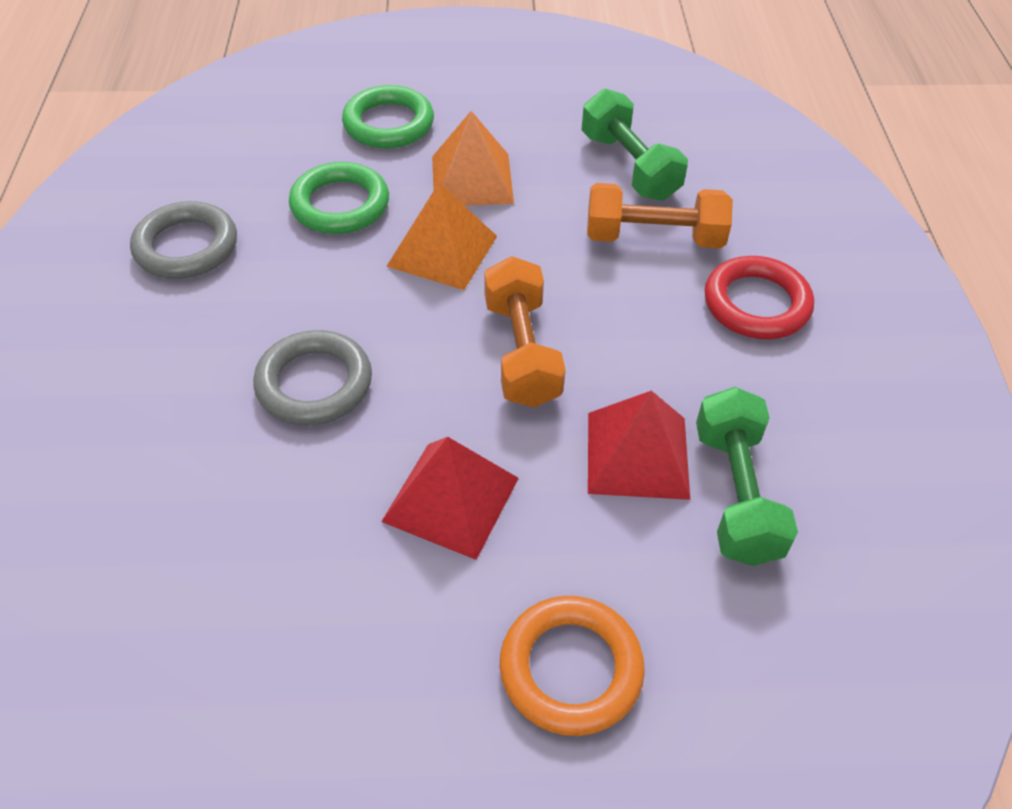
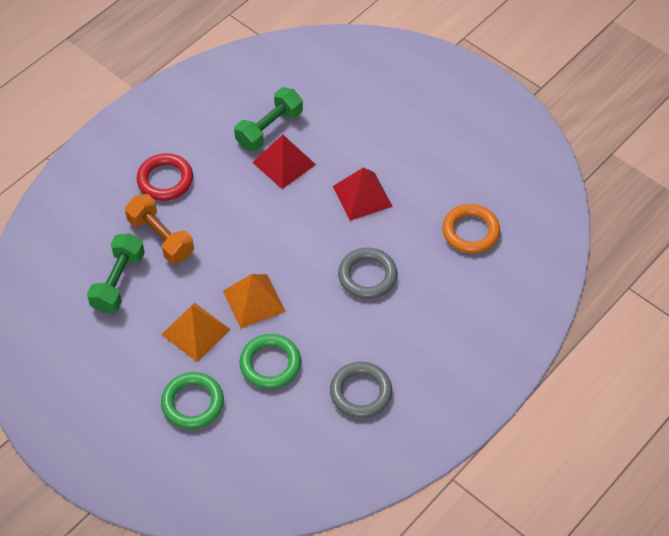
camera: 135 degrees left, 5 degrees up
orange dumbbell [484,256,566,408] -> none
orange ring [500,596,645,736] -> orange ring moved to [442,204,500,254]

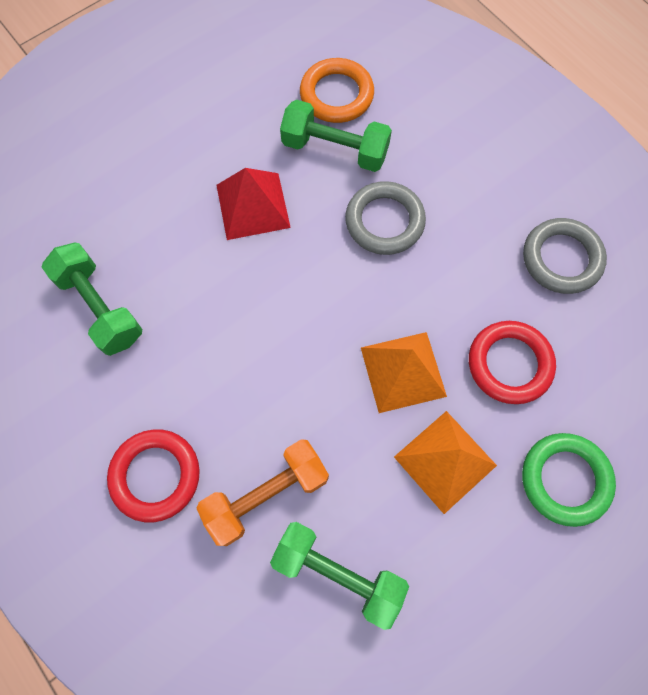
camera: 80 degrees left, 15 degrees up
green ring [239,334,301,389] -> red ring [469,321,556,404]
red pyramid [252,134,316,189] -> none
none -> green dumbbell [280,100,392,172]

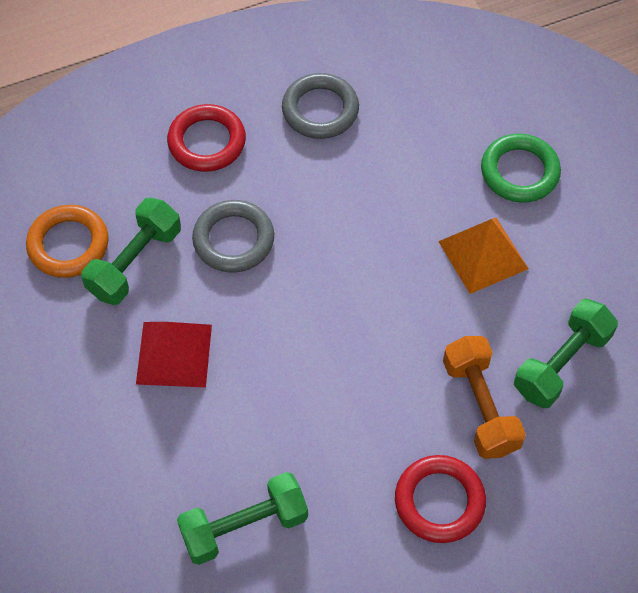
camera: 75 degrees left, 10 degrees down
orange pyramid [361,332,447,413] -> none
red ring [469,321,556,404] -> red ring moved to [167,104,246,172]

